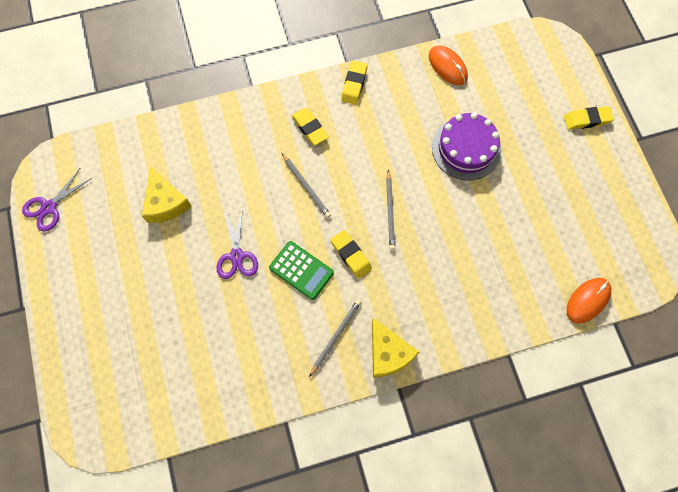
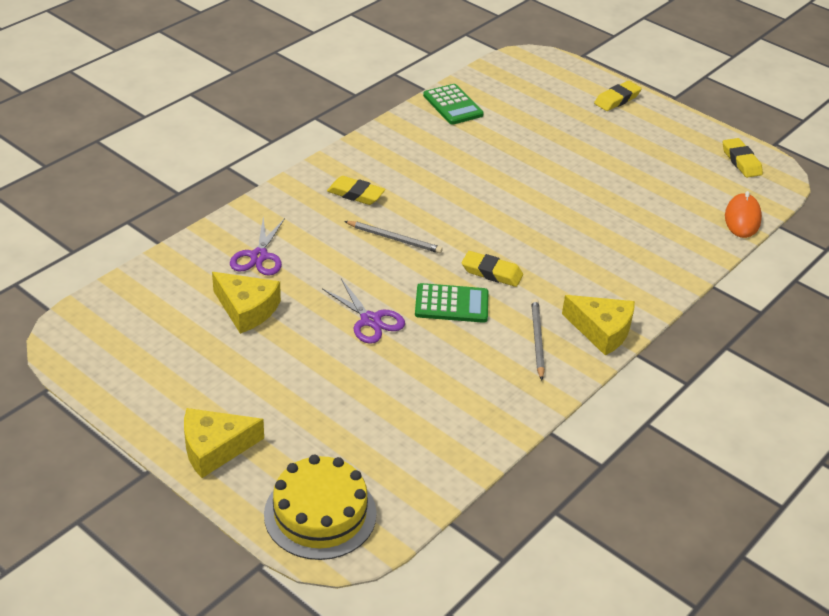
camera: 35 degrees left, 30 degrees down
purple scissors [22,168,92,232] -> purple scissors moved to [230,217,285,276]
yellow eraser [341,61,368,105] -> yellow eraser moved to [723,138,763,178]
grey pencil [386,169,395,250] -> none
orange mouse [429,46,468,85] -> green calculator [423,84,484,125]
purple cake [432,113,501,180] -> none
none -> yellow cheese [184,408,264,478]
none -> yellow cake [264,455,377,560]

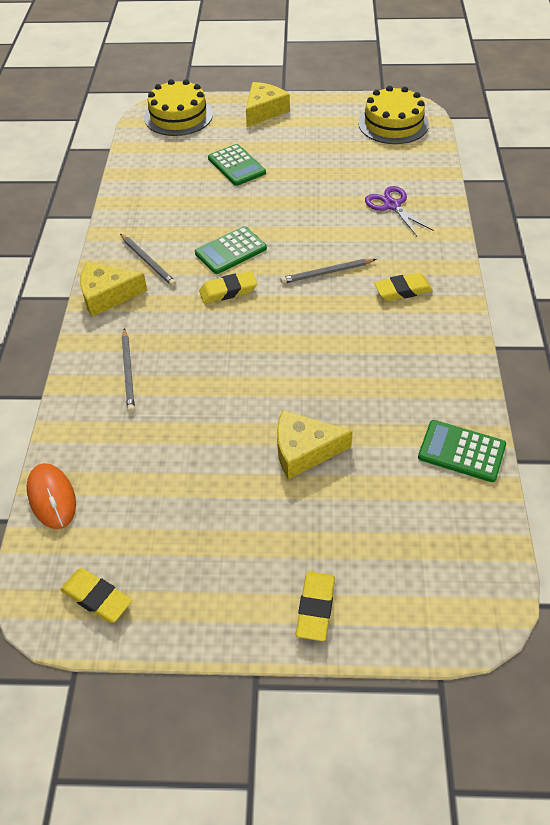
camera: 145 degrees right, 10 degrees up
yellow cheese [212,272,281,334] -> yellow cheese moved to [277,410,353,479]
purple scissors [322,279,405,344] -> none
none -> grey pencil [122,328,135,412]
none -> green calculator [208,144,266,186]
none -> yellow cake [358,86,429,144]

